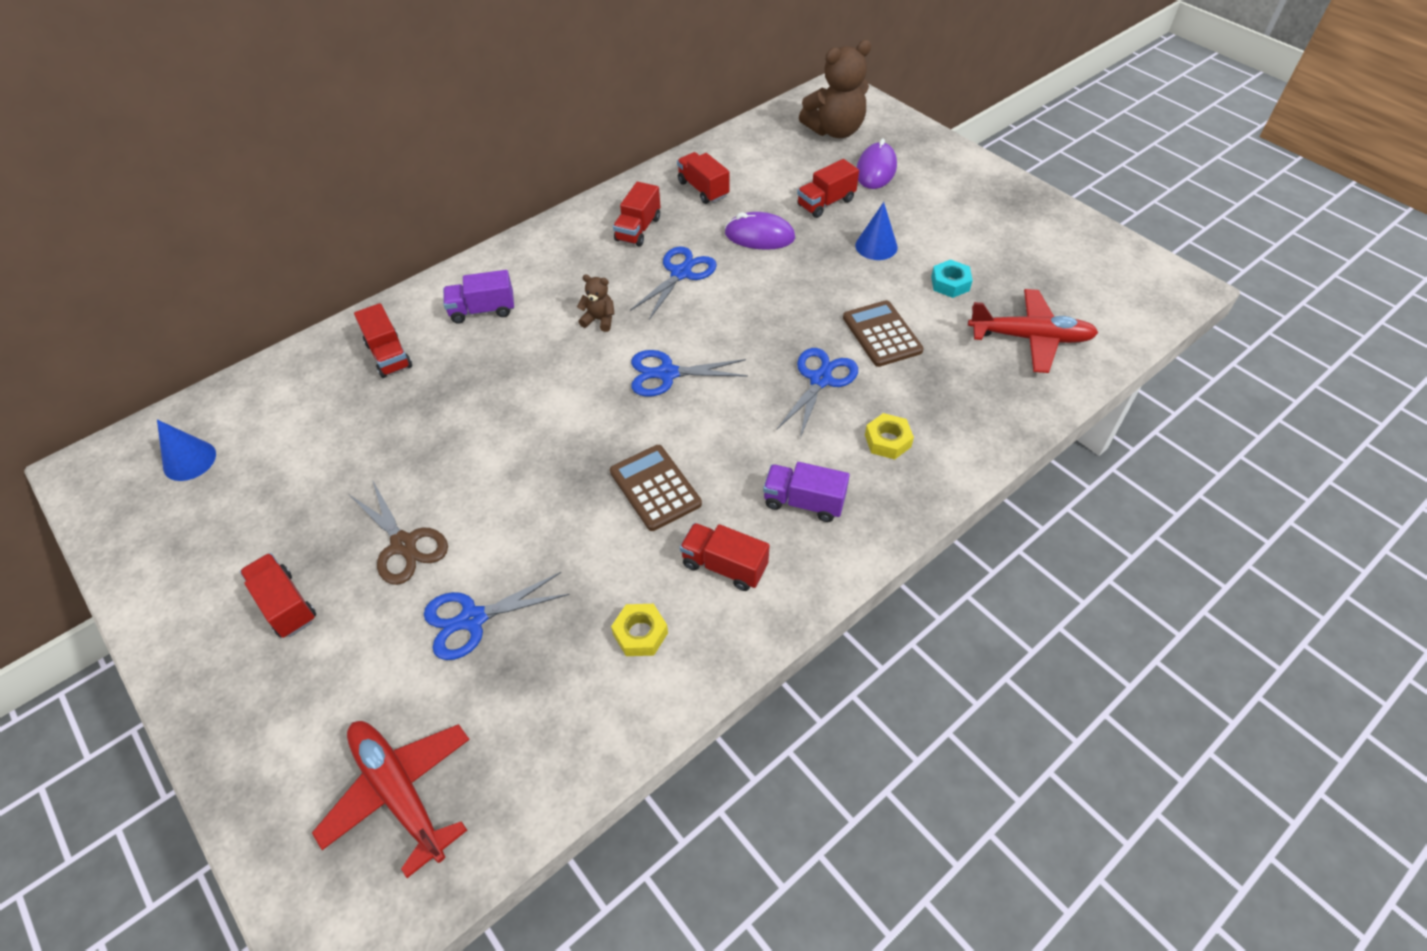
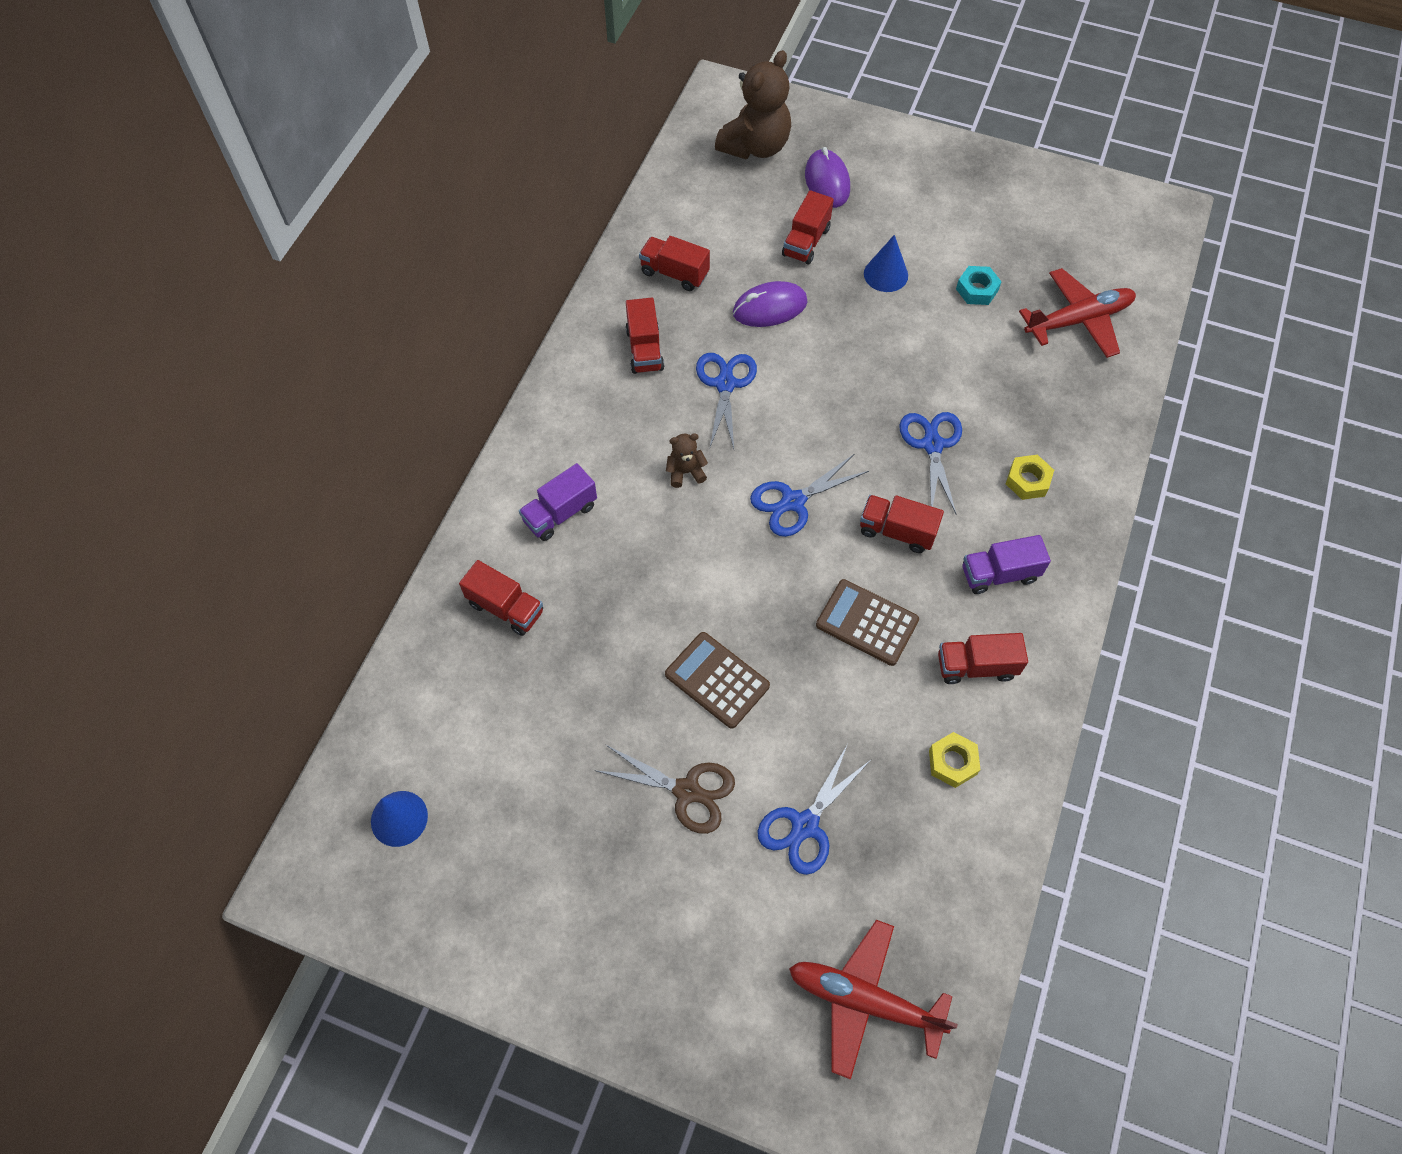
camera: 30 degrees left, 10 degrees up
red truck [240,553,316,638] -> red truck moved to [860,495,944,553]
brown calculator [843,300,924,367] -> brown calculator moved to [665,632,770,729]

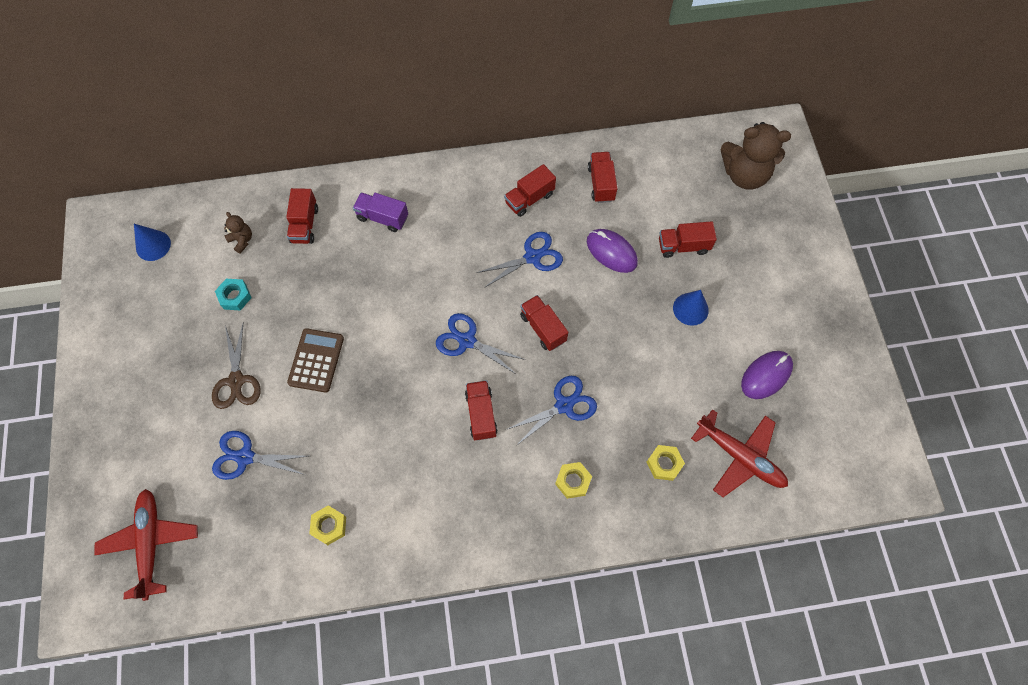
camera: 60 degrees right, 5 degrees up
brown teddy bear [666,433,708,488] -> brown teddy bear moved to [224,212,252,254]
purple mouse [805,147,850,208] -> purple mouse moved to [741,351,793,399]
brown calculator [816,579,919,666] -> none
red truck [938,633,1028,684] -> red truck moved to [520,295,568,351]
turquoise nut [956,266,1002,305] -> turquoise nut moved to [215,279,252,310]
purple truck [963,535,1051,594] -> none
none -> yellow nut [647,445,685,481]

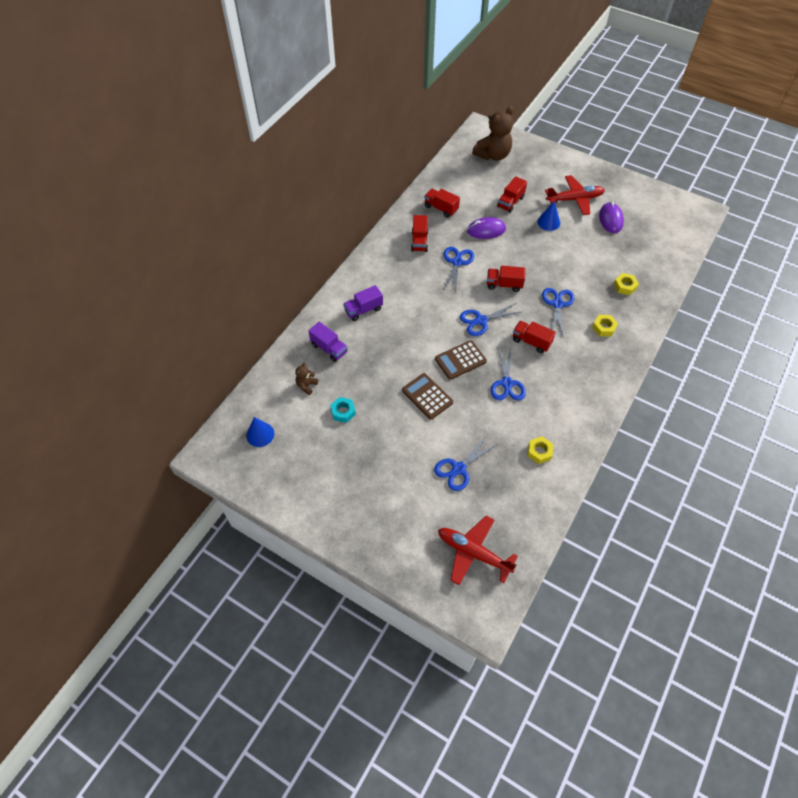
camera: 50 degrees left, 10 degrees down
brown scissors [212,324,261,409] -> none
brown teddy bear [224,212,252,254] -> brown teddy bear turned 60 degrees counterclockwise [295,362,318,395]
red truck [286,188,318,244] -> purple truck [308,322,347,362]
red plane [691,409,788,497] -> red plane moved to [545,175,605,215]
none -> brown calculator [435,340,487,380]
none -> blue scissors [490,346,526,400]

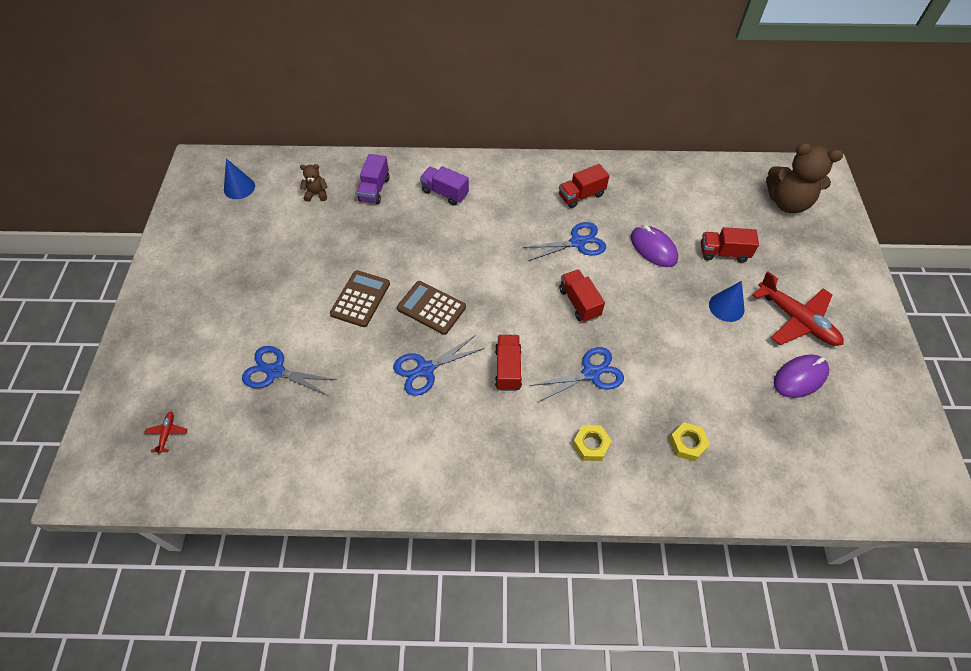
camera: 60 degrees right, 0 degrees up
turquoise nut [330,397,356,423] -> none
red truck [424,189,460,218] -> none
red plane [438,516,518,585] -> red plane [144,412,187,454], size x0.42
blue scissors [460,303,521,336] -> none
yellow nut [528,436,553,464] -> none

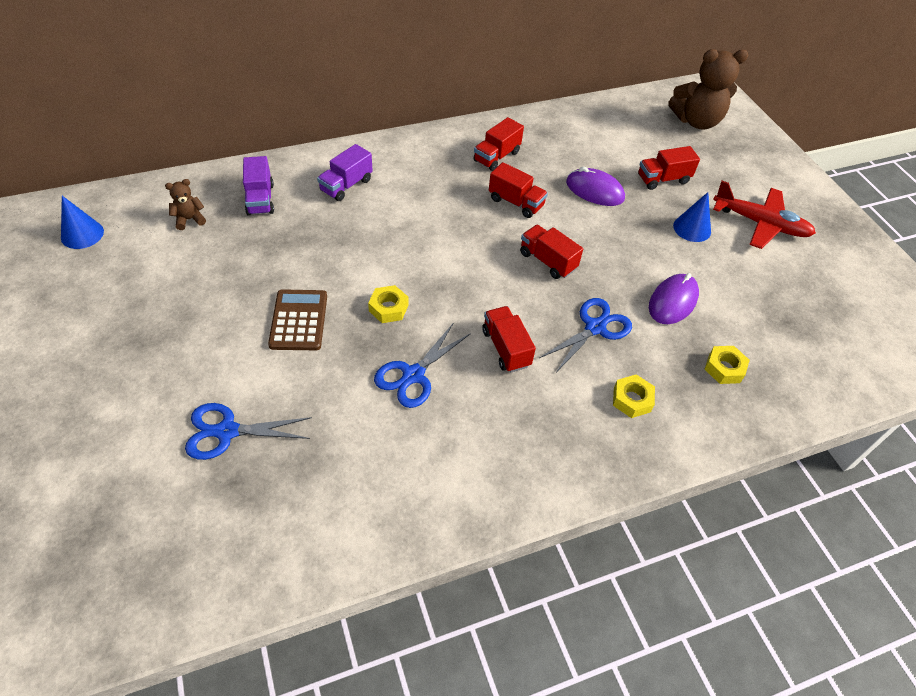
camera: 25 degrees left, 5 degrees down
red plane [144,412,187,454] -> none
brown calculator [397,281,466,335] -> yellow nut [368,285,409,323]
purple truck [420,166,469,206] -> purple truck turned 60 degrees counterclockwise [317,144,373,201]
blue scissors [523,222,606,261] -> red truck [489,162,548,218]
purple mouse [774,354,829,398] -> purple mouse moved to [649,273,699,324]

